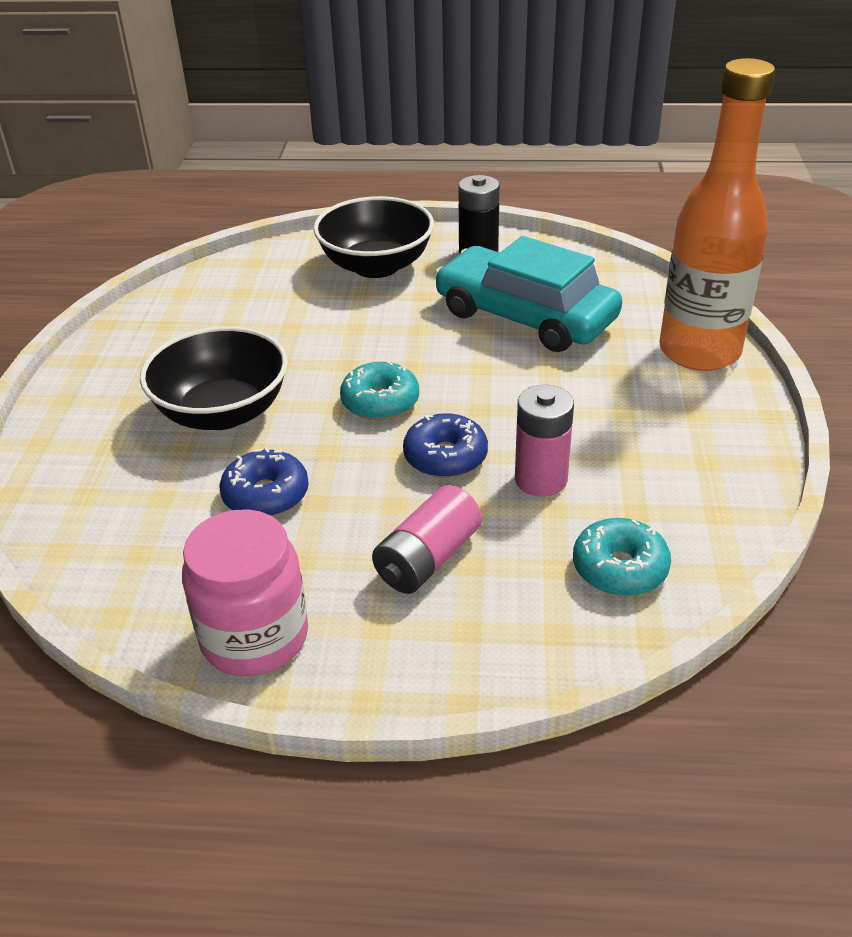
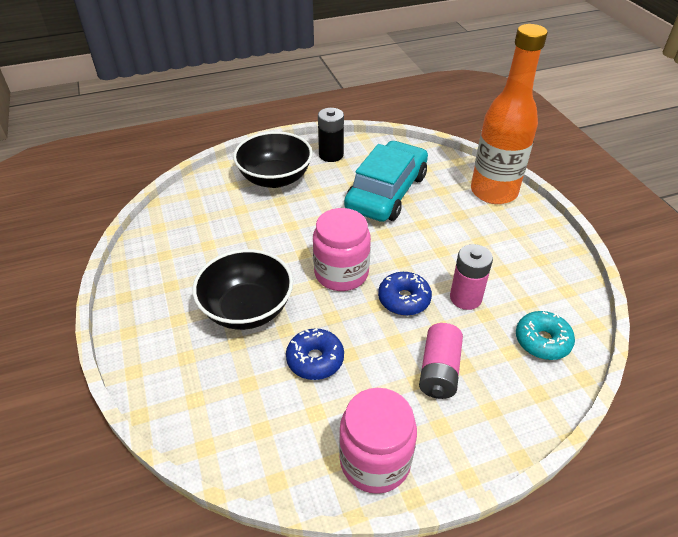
camera: 25 degrees left, 5 degrees up
turquoise donut [340,361,419,420] -> pink jar [313,208,371,291]
turquoise car [434,236,622,352] -> turquoise car turned 105 degrees clockwise [344,141,428,222]

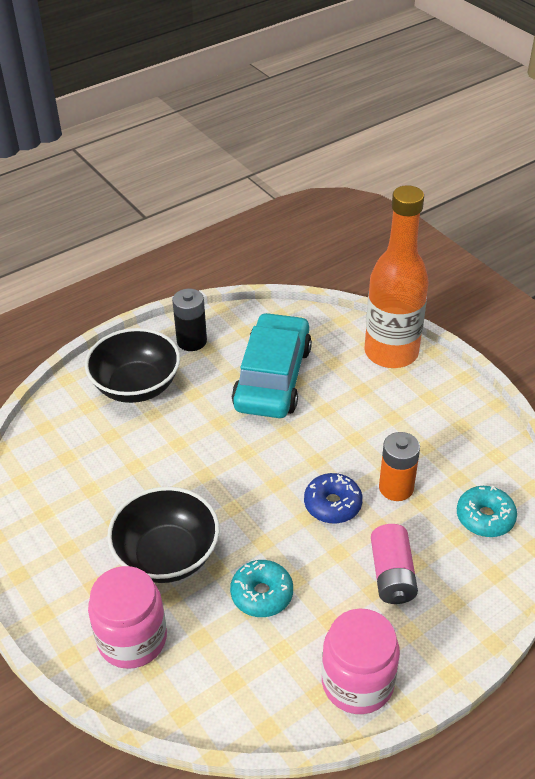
camera: 15 degrees left, 0 degrees up
blue donut [286,328,344,380] -> turquoise donut [230,560,293,617]
pink jar [313,208,371,291] -> pink jar moved to [88,566,167,669]
pink battery [450,244,493,310] -> orange battery [379,432,420,501]

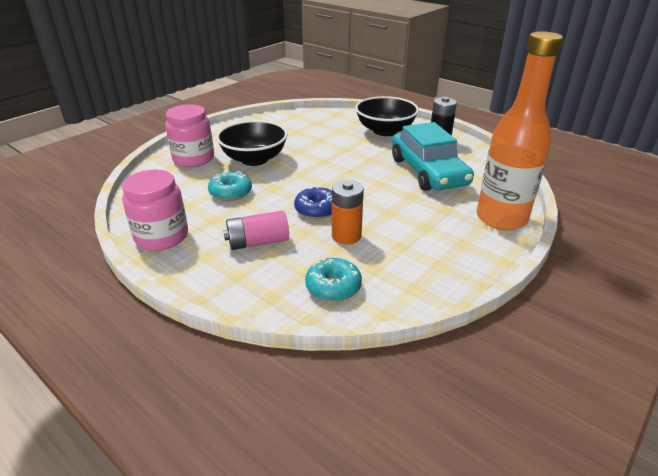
camera: 75 degrees right, 10 degrees down
turquoise car [232,312,312,418] -> turquoise car turned 75 degrees clockwise [392,122,474,191]

